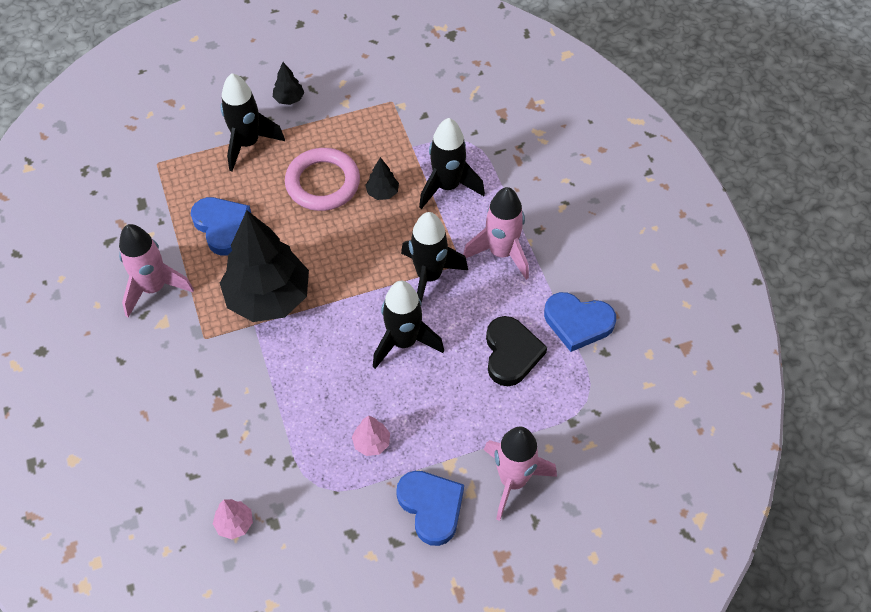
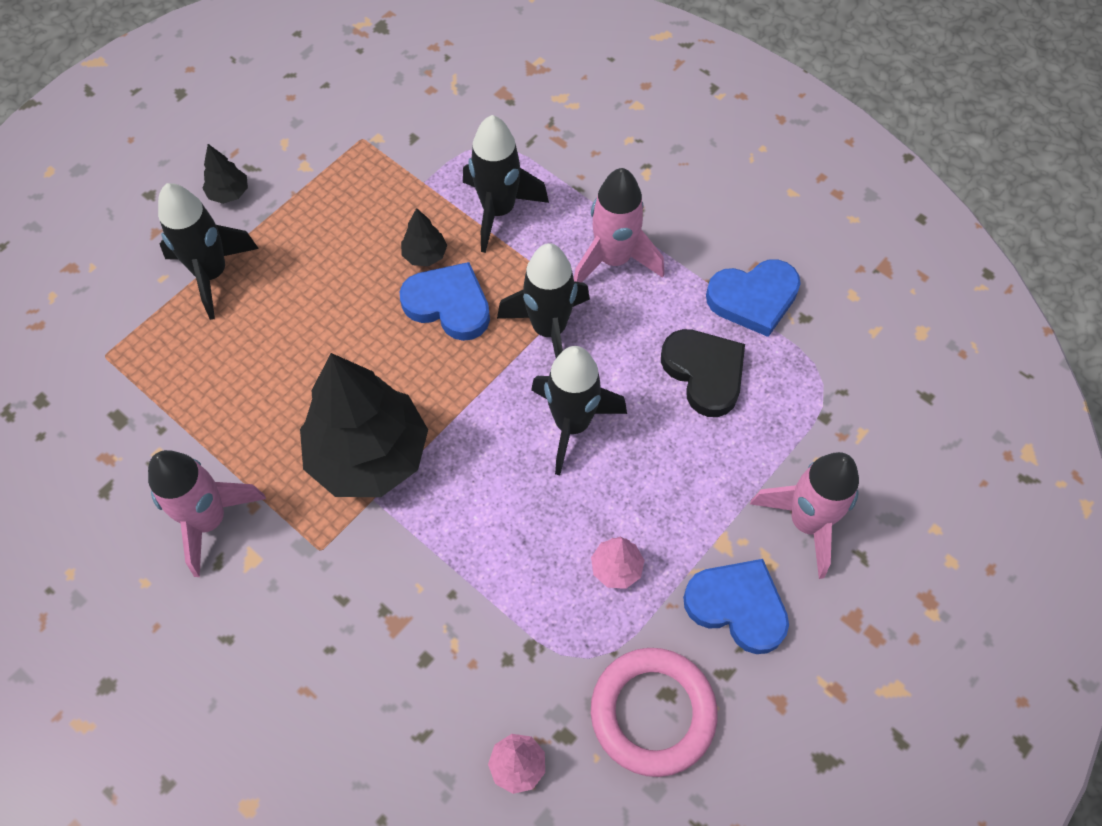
camera: 30 degrees left, 5 degrees up
blue heart [191,197,251,256] -> blue heart moved to [400,262,490,341]
pink ring [285,148,360,211] -> pink ring moved to [591,648,718,777]

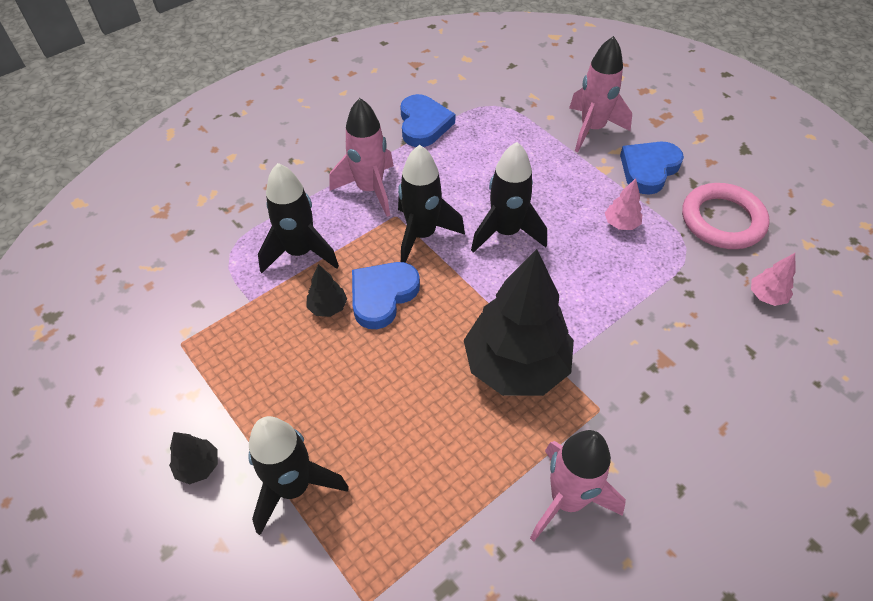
camera: 80 degrees left, 10 degrees down
black heart [661,329,745,417] -> none

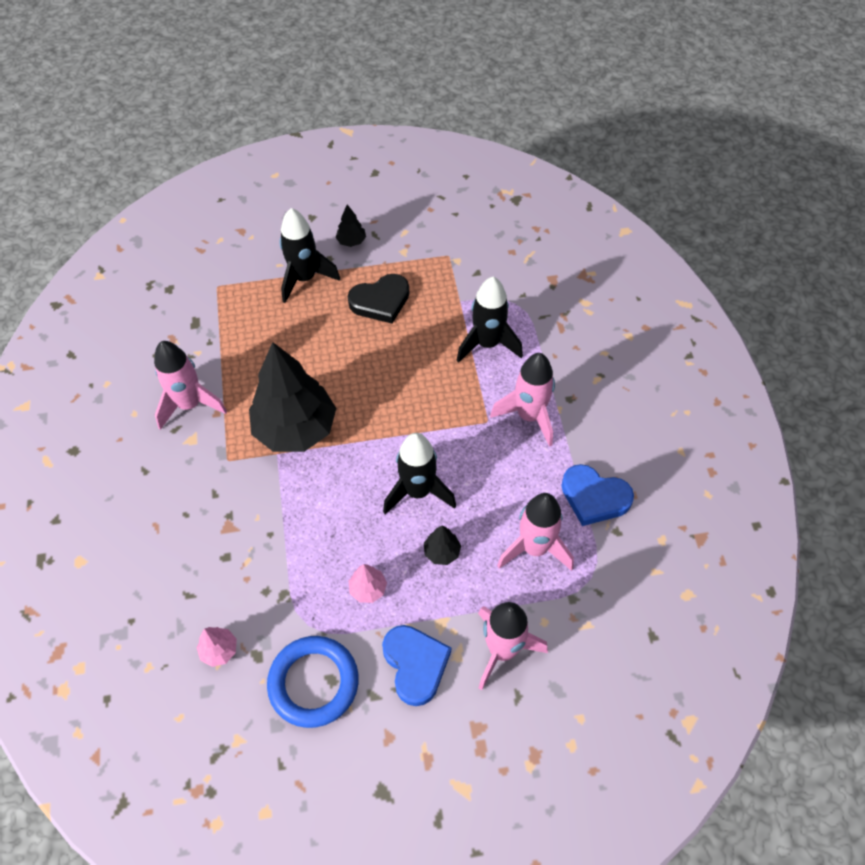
camera: 120 degrees right, 5 degrees up
black tree [306,264,347,317] -> black tree moved to [424,525,461,565]
blue heart [352,262,420,329] -> none
black rocket [398,145,465,263] -> none
pink ring [682,183,770,249] -> blue ring [267,636,359,728]
none -> black heart [348,274,409,324]
none -> pink rocket [497,493,574,571]

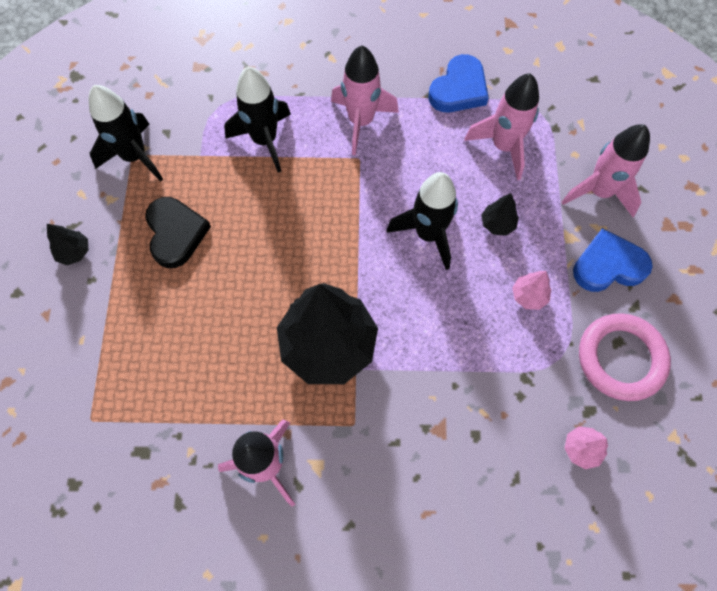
camera: 80 degrees left, 10 degrees up
blue ring [267,636,359,728] -> pink ring [579,313,671,401]
black rocket [279,208,340,303] -> black rocket moved to [89,85,163,182]

